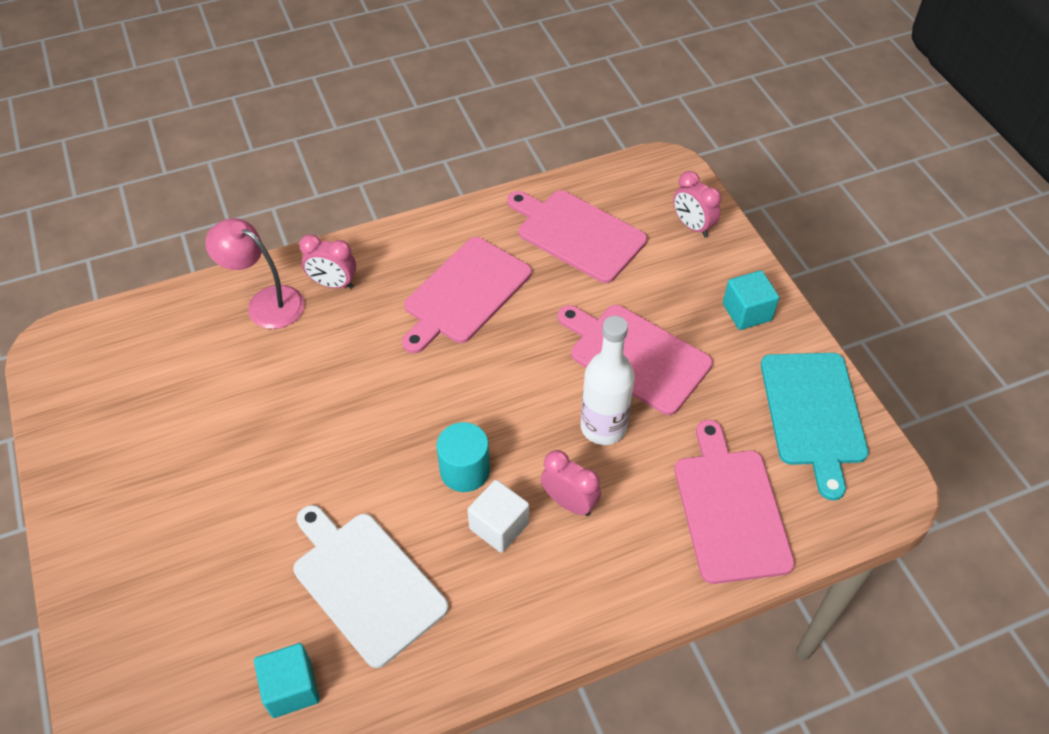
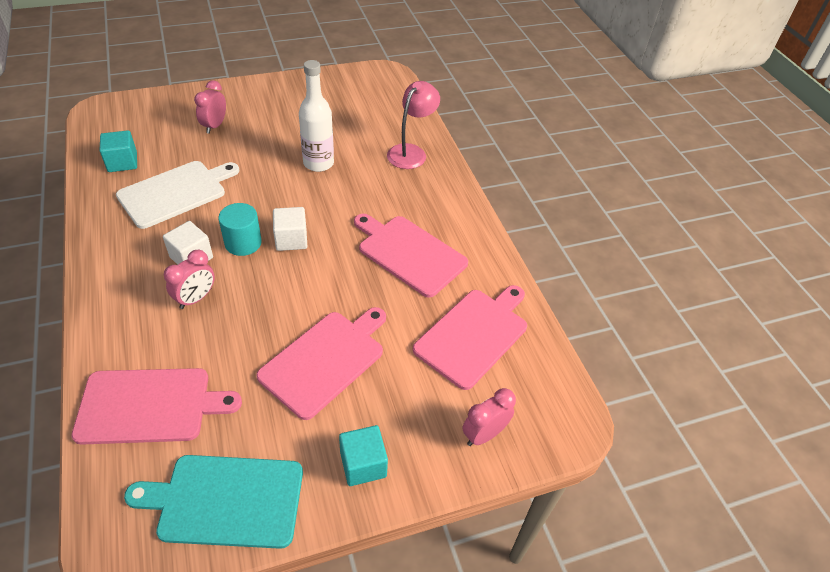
camera: 90 degrees right, 5 degrees down
pink clock [299,234,356,289] -> pink clock moved to [194,80,226,134]
white bottle [581,316,634,445] -> white bottle moved to [299,60,334,172]
none -> white cube [273,207,307,251]

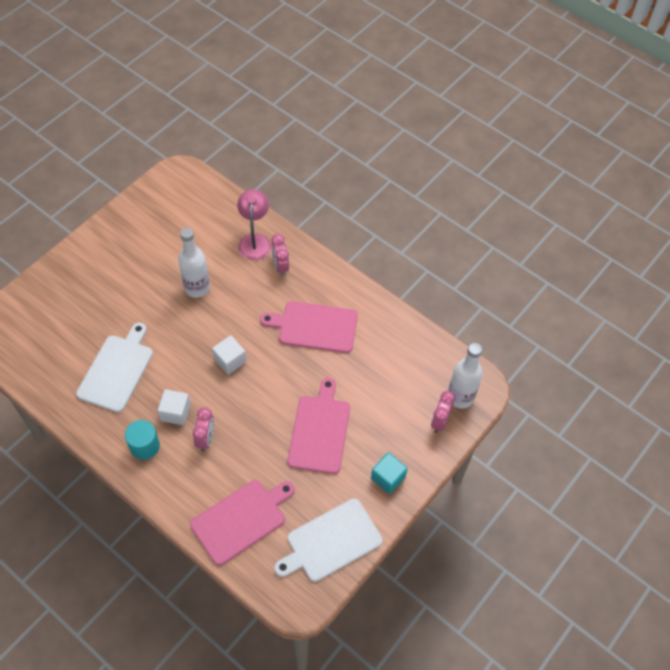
camera: 30 degrees left, 10 degrees up
turquoise cube [100,130,137,172] -> none
turquoise cutting board [124,455,303,549] -> white cutting board [274,498,383,582]
pink clock [194,80,226,134] -> pink clock moved to [272,234,289,276]
turquoise cylinder [218,203,262,256] -> turquoise cylinder moved to [125,420,160,460]
pink cutting board [413,285,527,390] -> none
none -> white bottle [448,343,483,408]

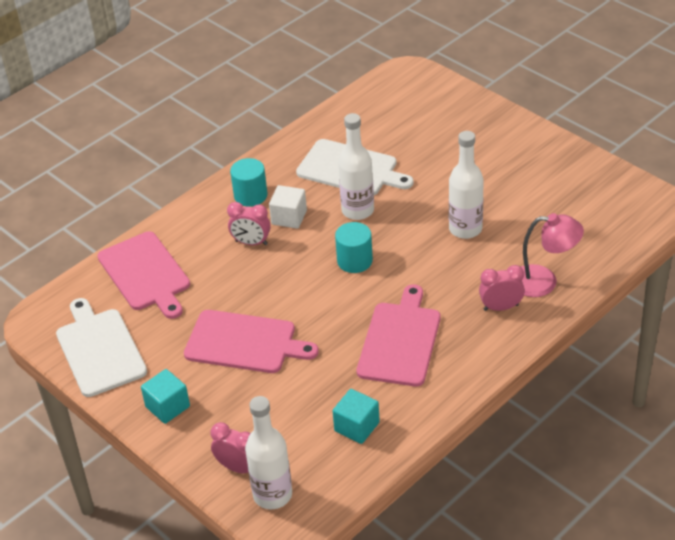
camera: 100 degrees right, 15 degrees down
white cube [212,335,246,375] -> turquoise cylinder [335,222,373,273]
none -> turquoise cube [333,389,380,444]
none -> white bottle [338,113,374,220]

